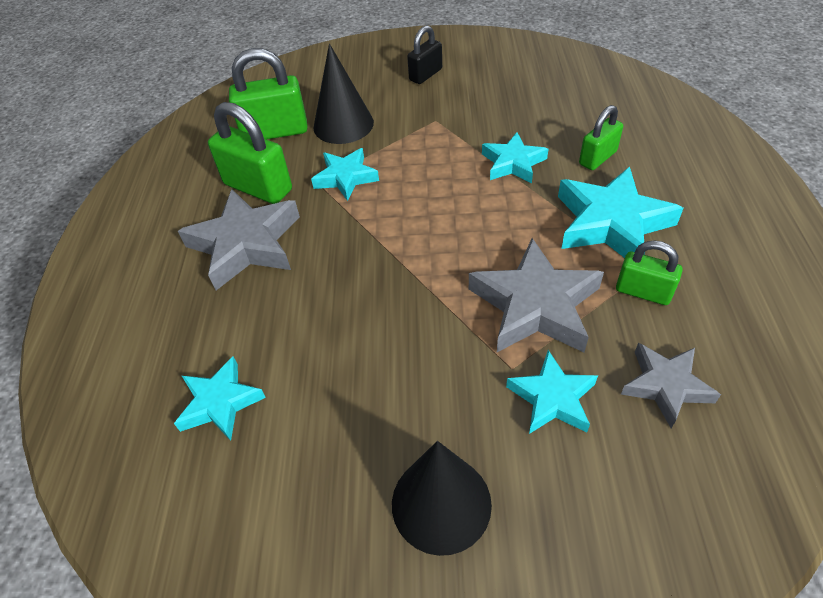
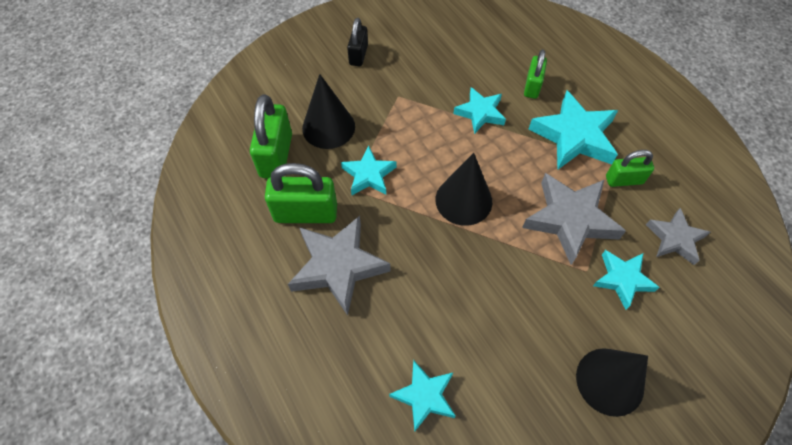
camera: 35 degrees left, 10 degrees up
green padlock [229,48,308,140] -> green padlock turned 45 degrees counterclockwise [250,94,292,179]
none -> black cone [436,153,492,226]

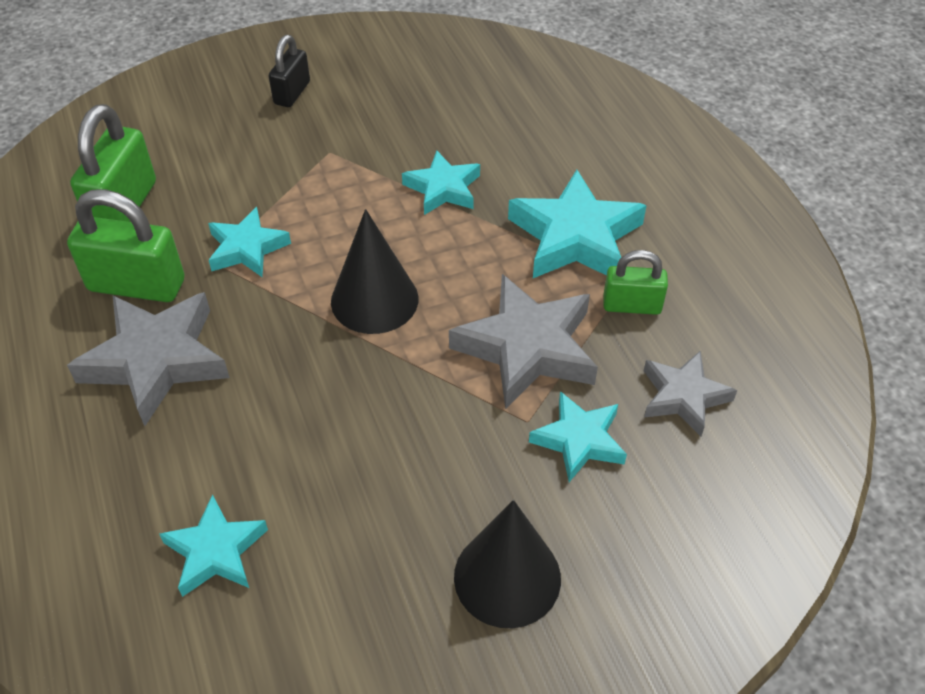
camera: 10 degrees right, 10 degrees down
black cone [302,74,355,149] -> none
green padlock [524,49,547,99] -> none

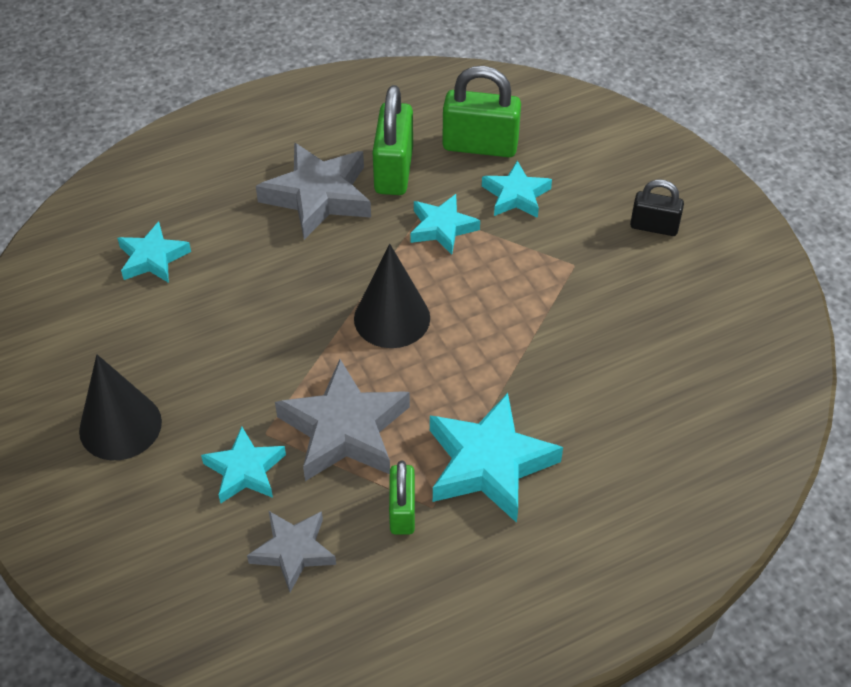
camera: 85 degrees right, 0 degrees up
turquoise star [402,150,480,215] -> turquoise star moved to [482,161,552,218]

